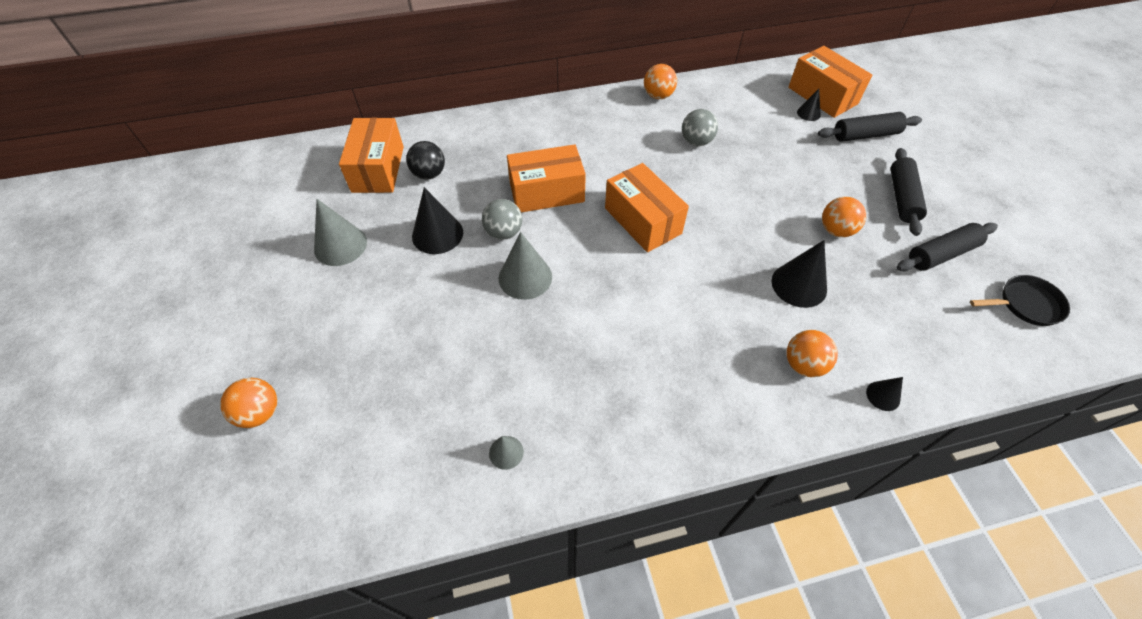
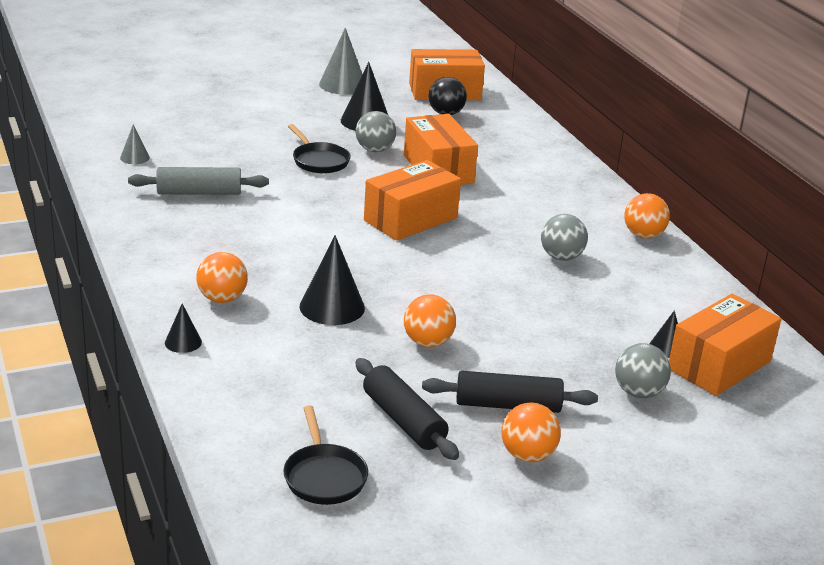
camera: 80 degrees right, 25 degrees down
orange ball [220,378,277,428] -> orange ball moved to [502,403,561,462]
grey cone [499,232,552,300] -> black pan [288,124,351,174]
black rolling pin [818,112,922,142] -> grey ball [615,343,671,398]
none -> grey rolling pin [128,167,269,195]

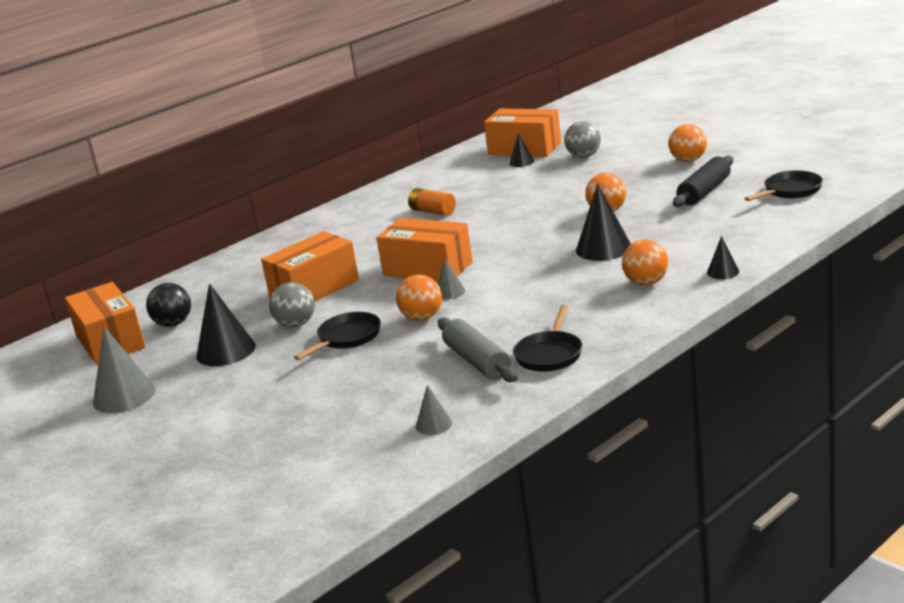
camera: 105 degrees left, 5 degrees down
black rolling pin [422,371,598,413] -> none
grey ball [541,214,588,261] -> orange battery [408,188,456,216]
orange ball [624,193,670,238] -> orange ball moved to [396,274,442,321]
none -> grey cone [438,258,465,299]
none -> black pan [513,305,582,372]

